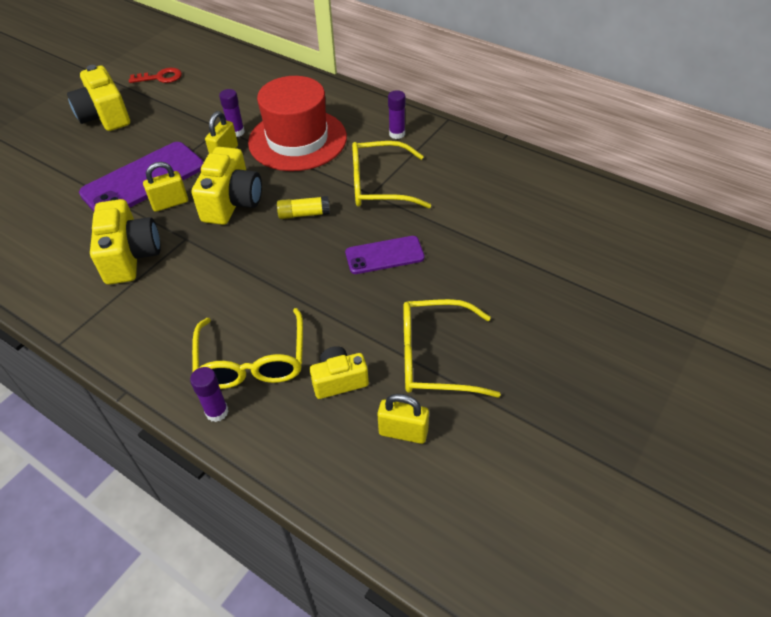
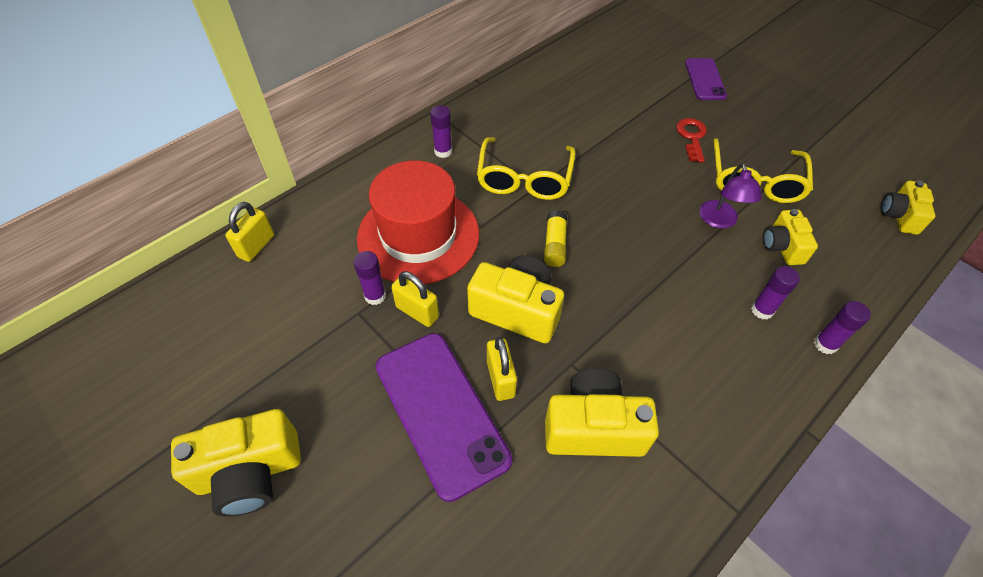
camera: 80 degrees left, 5 degrees up
red key [129,68,182,83] -> red key moved to [676,118,707,162]
yellow glasses [192,308,303,389] -> purple glue stick [751,266,800,320]
purple phone [345,236,425,274] -> purple phone moved to [685,58,727,100]
yellow padlock [377,394,429,444] -> yellow padlock moved to [225,202,274,262]
none -> purple lamp [699,163,762,229]
none -> yellow camera [881,180,935,235]

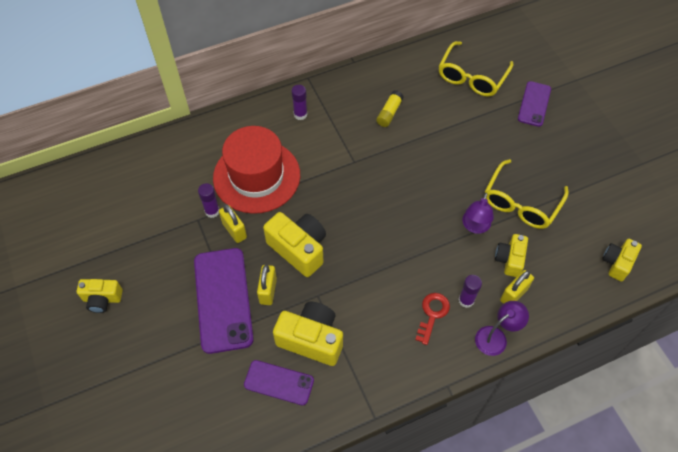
camera: 20 degrees right, 5 degrees up
yellow camera [171,409,301,517] -> yellow camera [77,279,123,313], size x0.61
yellow padlock [225,202,274,262] -> yellow padlock moved to [500,270,534,304]
yellow glasses [477,137,576,200] -> yellow glasses moved to [439,41,513,97]
yellow glue stick [544,210,567,267] -> yellow glue stick moved to [376,91,404,127]
red key [676,118,707,162] -> red key moved to [415,293,450,345]
purple glue stick [814,301,871,354] -> purple lamp [475,301,529,356]
none -> purple phone [244,360,314,405]

